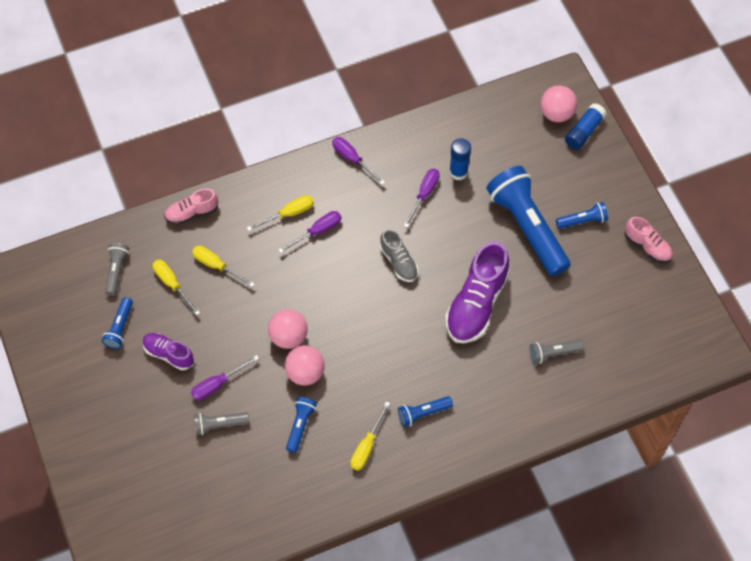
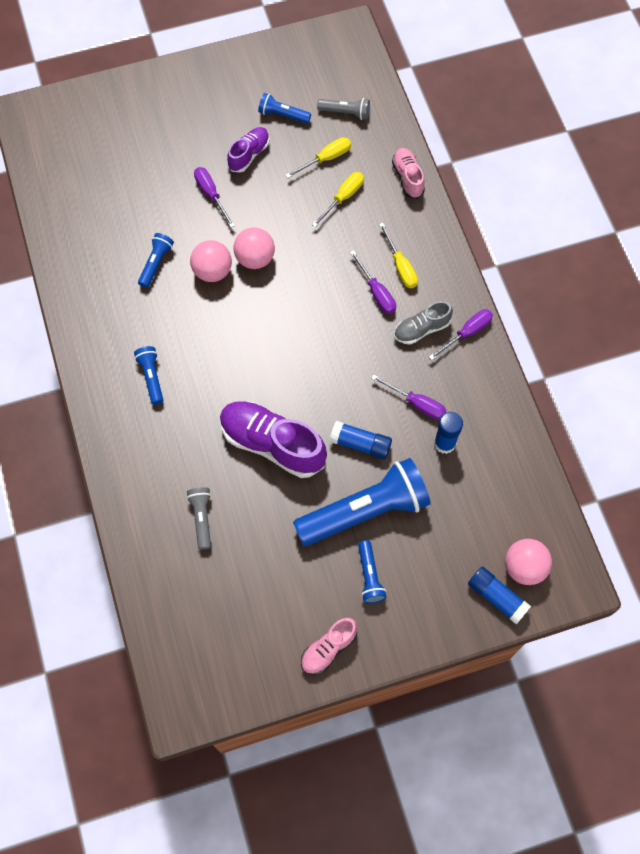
camera: 95 degrees right, 5 degrees up
grey flashlight [194,412,250,435] -> none
blue flashlight [286,397,317,453] -> blue flashlight turned 90 degrees counterclockwise [138,233,174,288]
yellow screwdriver [350,401,390,471] -> none
grey shoe [380,229,418,282] -> grey shoe moved to [394,301,453,345]
none -> blue glue stick [330,421,392,460]

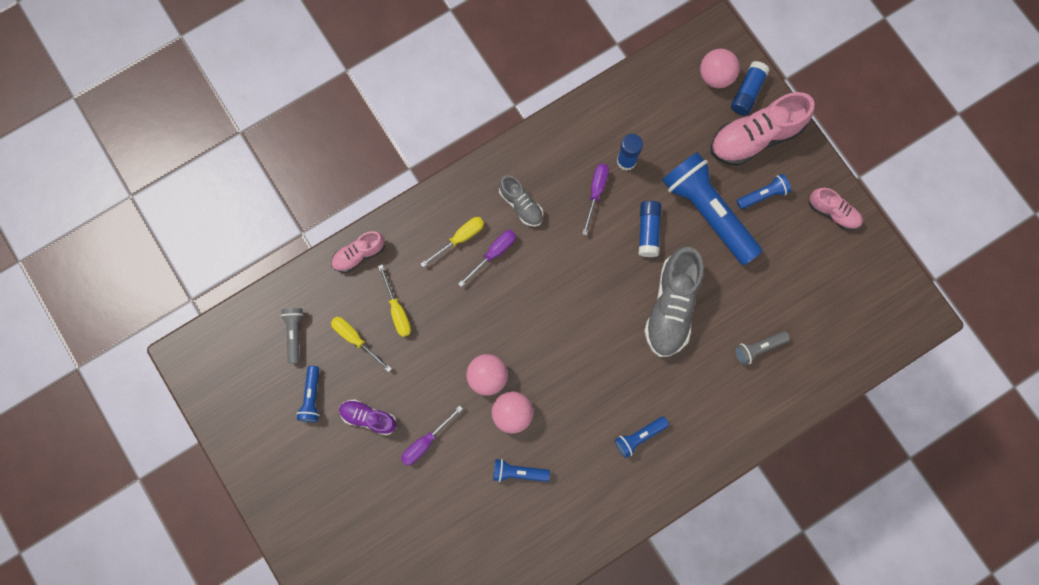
camera: 105 degrees left, 10 degrees up
purple shoe [220,401,327,478] -> grey shoe [644,246,704,357]
yellow screwdriver [312,172,364,227] -> yellow screwdriver turned 135 degrees counterclockwise [378,265,411,337]
purple screwdriver [429,309,493,360] -> none
none -> pink shoe [711,92,815,166]

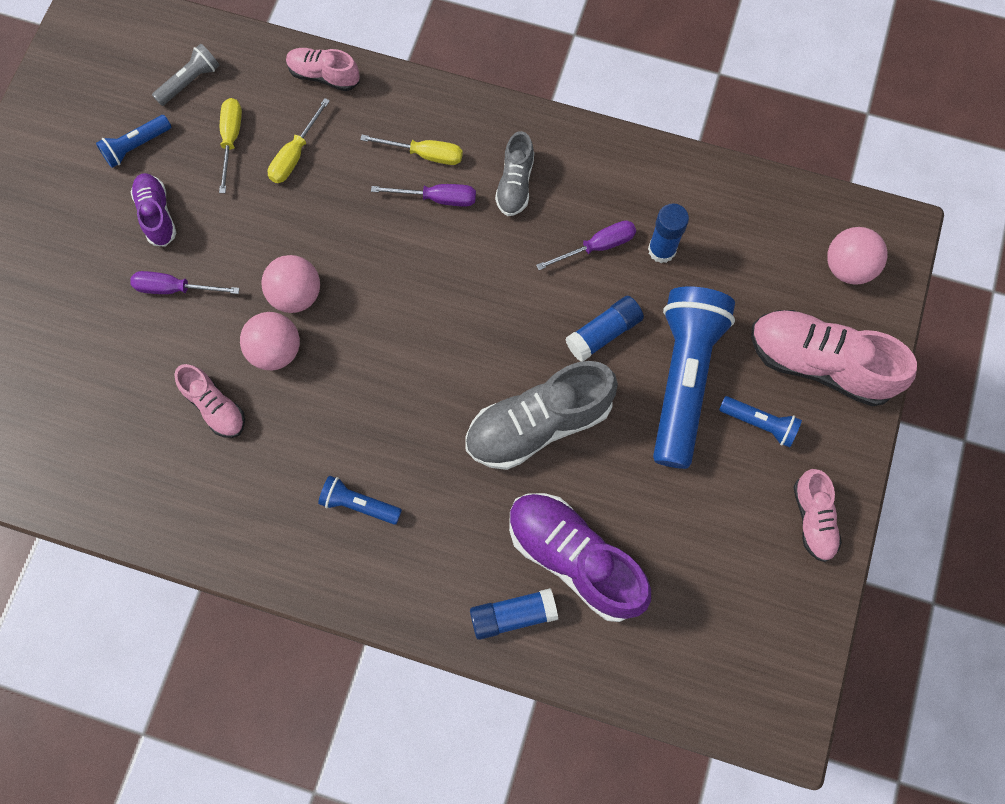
camera: 50 degrees right, 5 degrees down
blue flashlight [493,459,550,482] -> pink shoe [174,364,245,438]
blue glue stick [731,61,770,115] -> blue glue stick moved to [470,588,558,640]
grey flashlight [735,331,790,366] -> purple shoe [509,493,651,622]

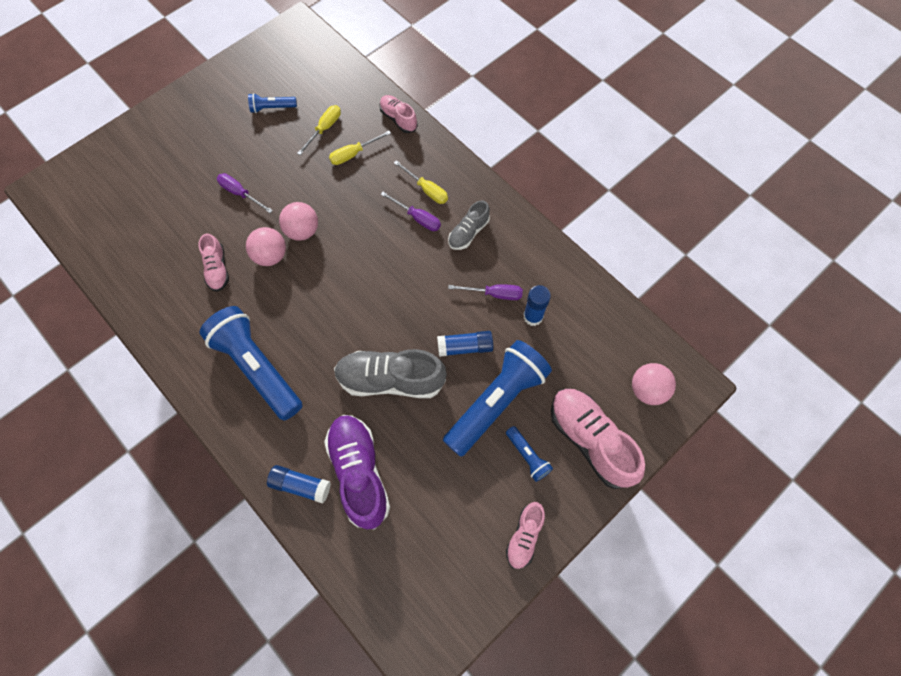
camera: 30 degrees right, 5 degrees down
purple shoe [131,173,176,247] -> none
grey flashlight [152,44,220,106] -> none
blue flashlight [318,475,402,525] -> blue flashlight [200,306,302,421], size x2.22

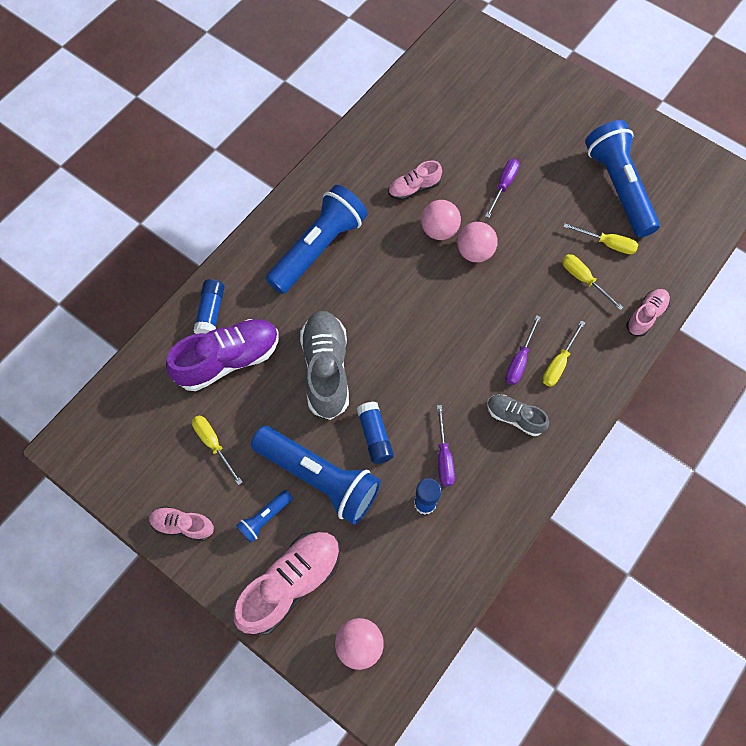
camera: 80 degrees right, 0 degrees up
blue flashlight [248,93,297,113] -> blue flashlight [585,120,660,237], size x2.22
none -> yellow screwdriver [192,415,243,485]

